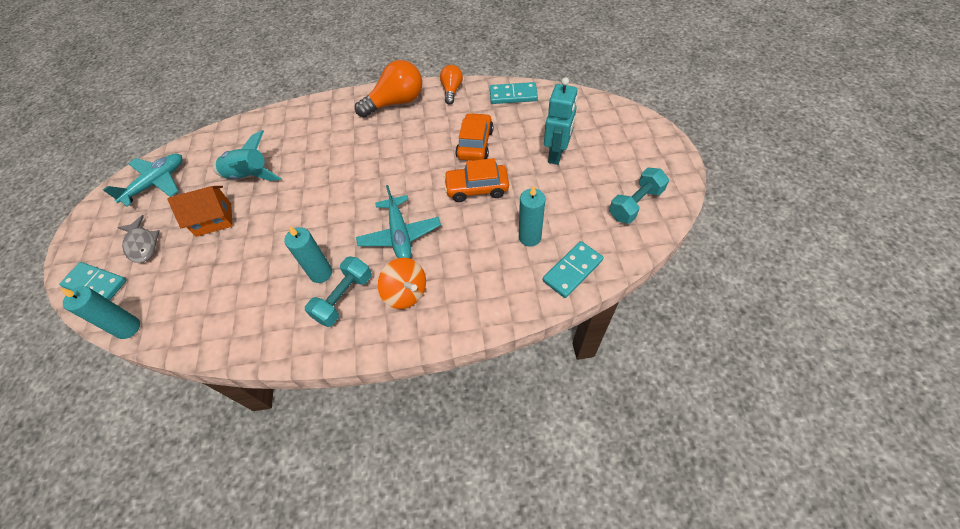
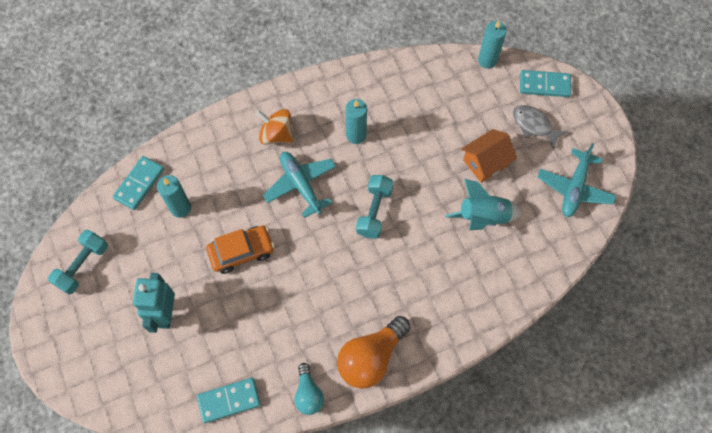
camera: 160 degrees right, 10 degrees up
turquoise dumbbell [305,257,372,327] -> turquoise dumbbell moved to [356,175,394,239]
orange light bulb [440,65,463,105] -> turquoise light bulb [294,363,324,415]
orange car [455,113,494,161] -> none

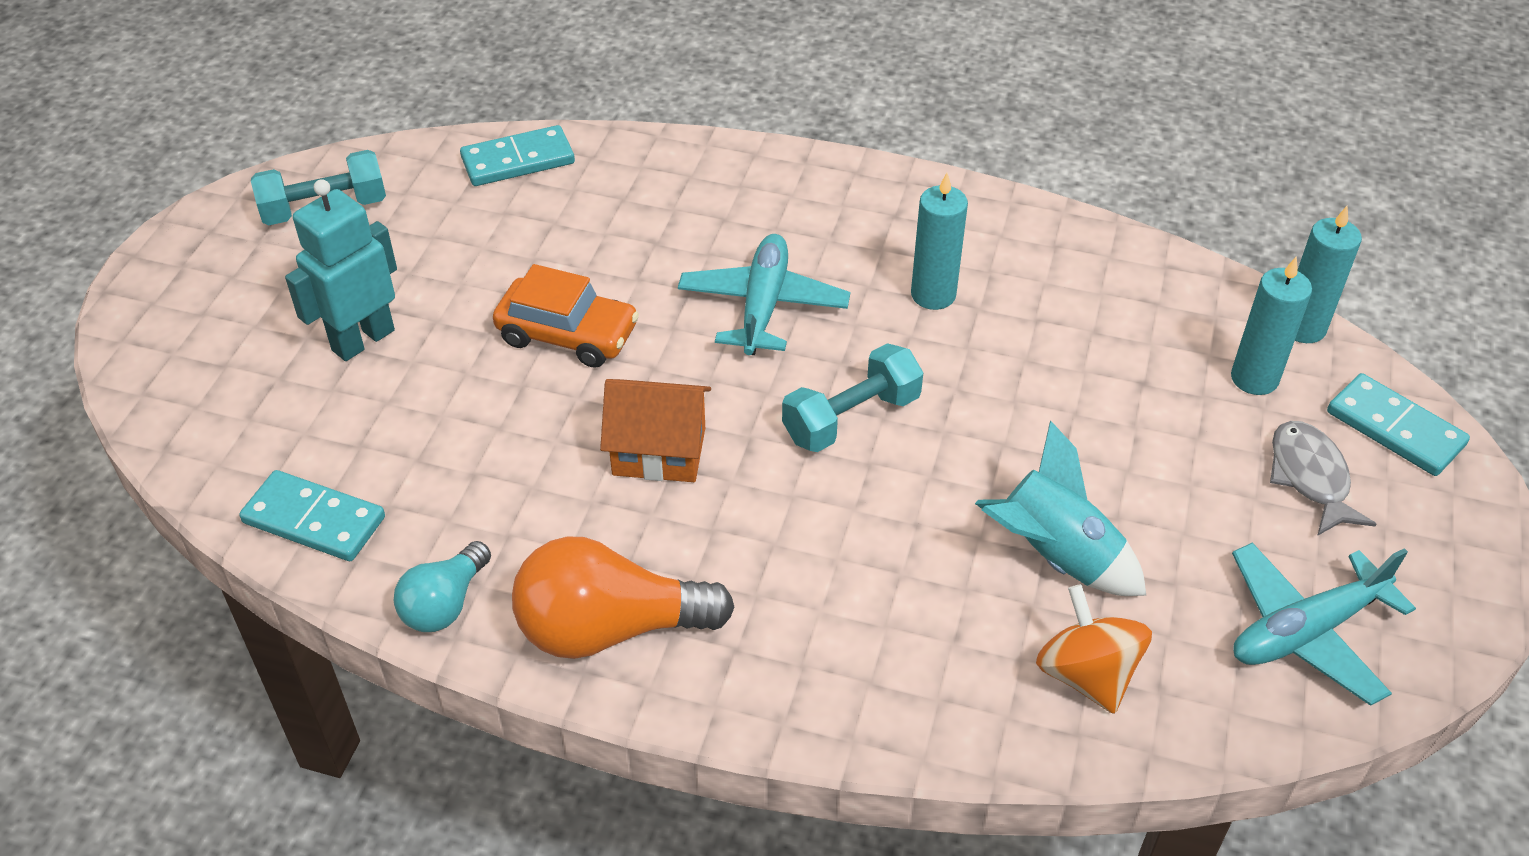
camera: 40 degrees right, 20 degrees down
turquoise candle [157,175,191,218] -> turquoise candle moved to [1231,256,1312,395]
orange spinning top [256,109,293,144] -> orange spinning top moved to [1036,584,1152,714]
orange house [461,129,517,183] -> orange house moved to [600,379,711,482]

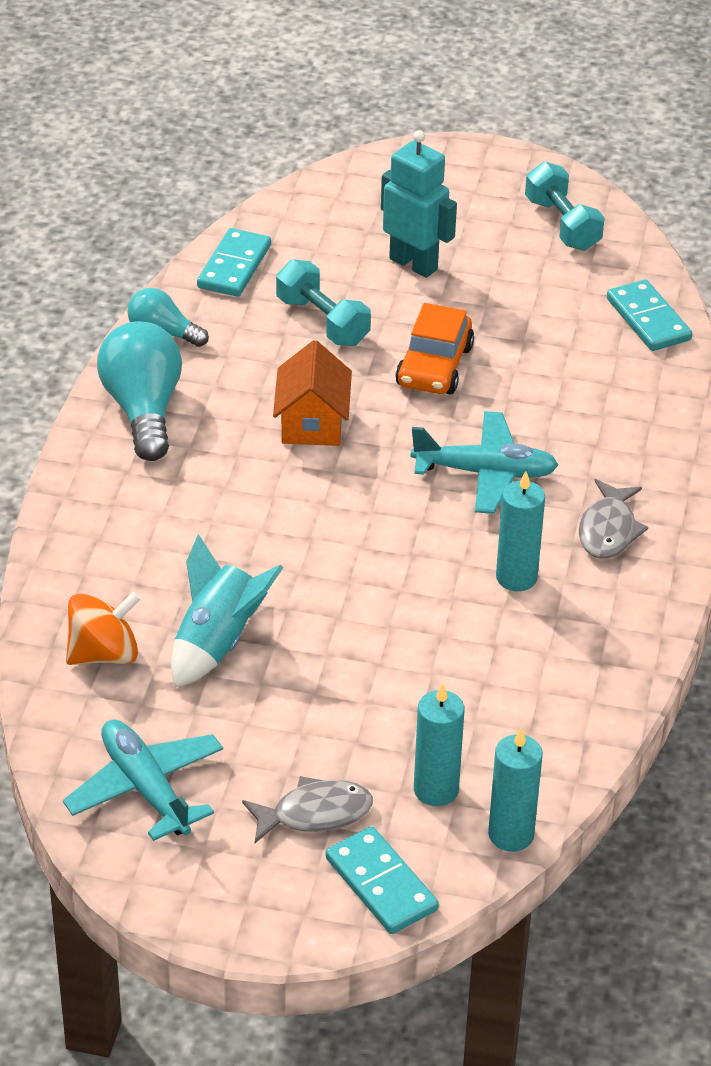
camera: 85 degrees right, 5 degrees down
orange light bulb [512,536,735,659] -> turquoise light bulb [97,321,182,461]
turquoise dumbbell [782,343,923,452] -> turquoise dumbbell moved to [276,259,371,346]
turquoise domino [1327,373,1470,476] -> turquoise domino turned 75 degrees counterclockwise [326,826,439,934]
none -> grey fish [579,479,648,559]

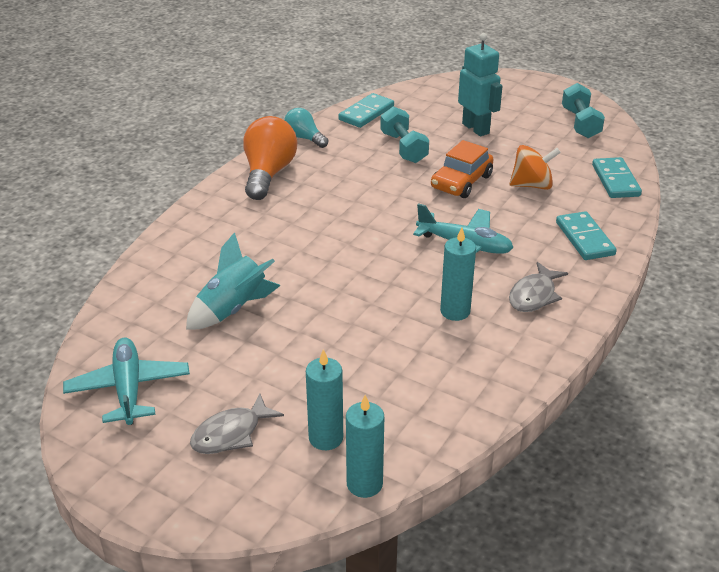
camera: 20 degrees right, 5 degrees down
orange spinning top [66,591,141,665] -> orange spinning top moved to [509,145,561,190]
turquoise light bulb [97,321,182,461] -> orange light bulb [243,116,297,200]
grey fish [242,776,373,843] -> grey fish turned 135 degrees clockwise [190,393,284,454]
orange house [273,340,352,446] -> none
turquoise domino [326,826,439,934] -> turquoise domino moved to [556,211,617,260]

